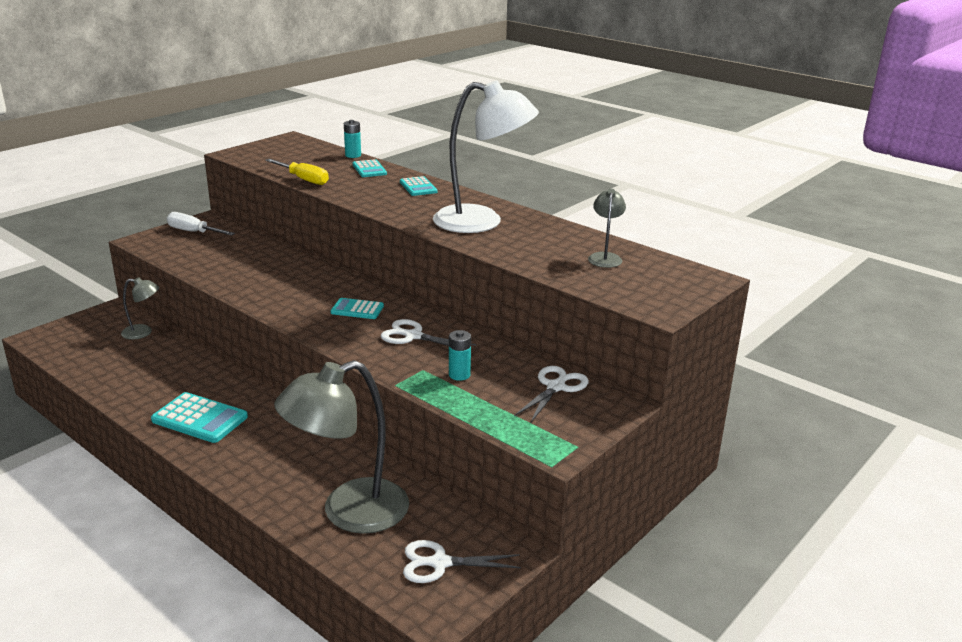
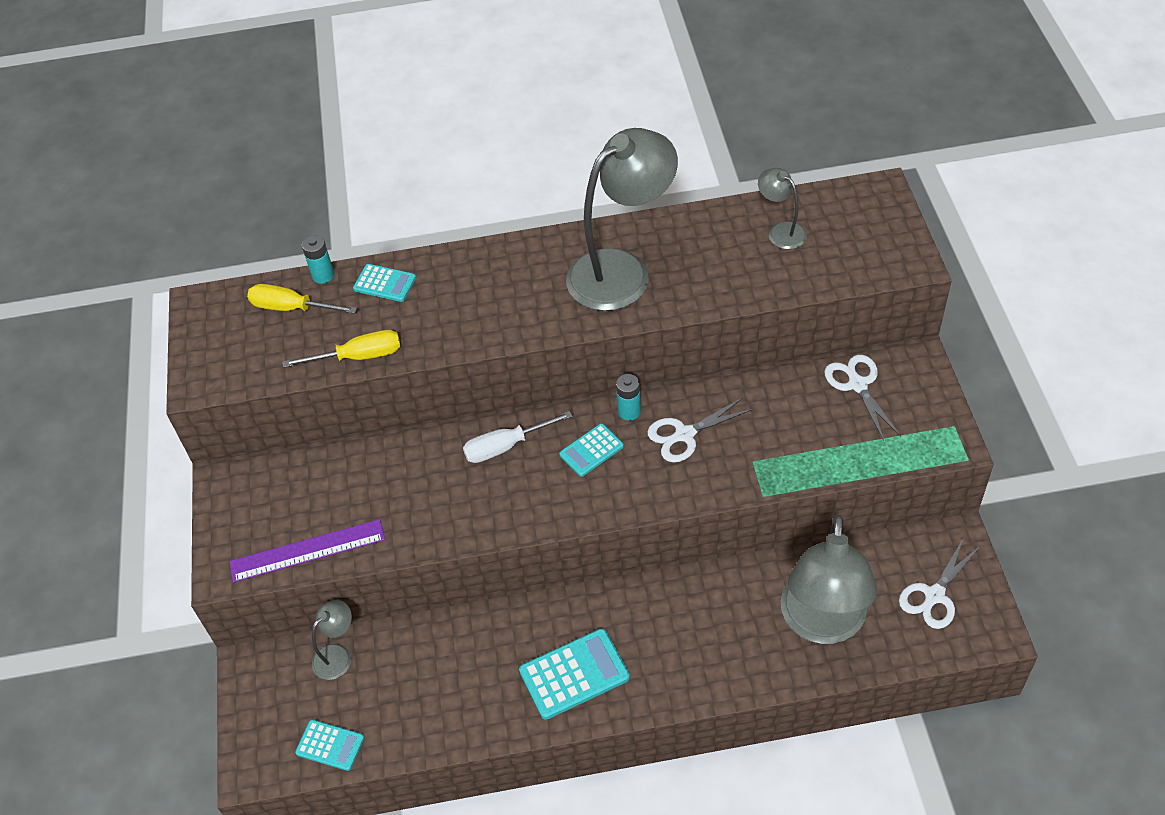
camera: 45 degrees left, 25 degrees up
white screwdriver [167,212,235,236] -> white screwdriver moved to [463,411,573,463]
turquoise calculator [400,176,438,196] -> turquoise calculator moved to [295,719,364,771]
white lamp [433,80,539,233] -> grey lamp [566,128,678,311]
turquoise battery [449,330,471,381] -> turquoise battery moved to [616,374,641,421]
none -> purple ruler [230,519,385,583]
none -> yellow screwdriver [247,284,357,314]

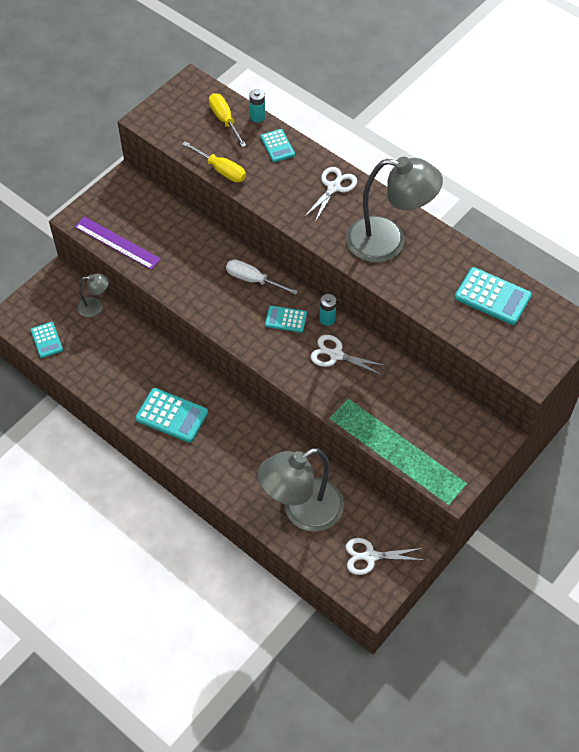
camera: 45 degrees right, 5 degrees up
grey lamp [758,168,807,249] -> turquoise calculator [455,267,532,325]
white scissors [824,355,901,441] -> white scissors moved to [304,167,357,222]

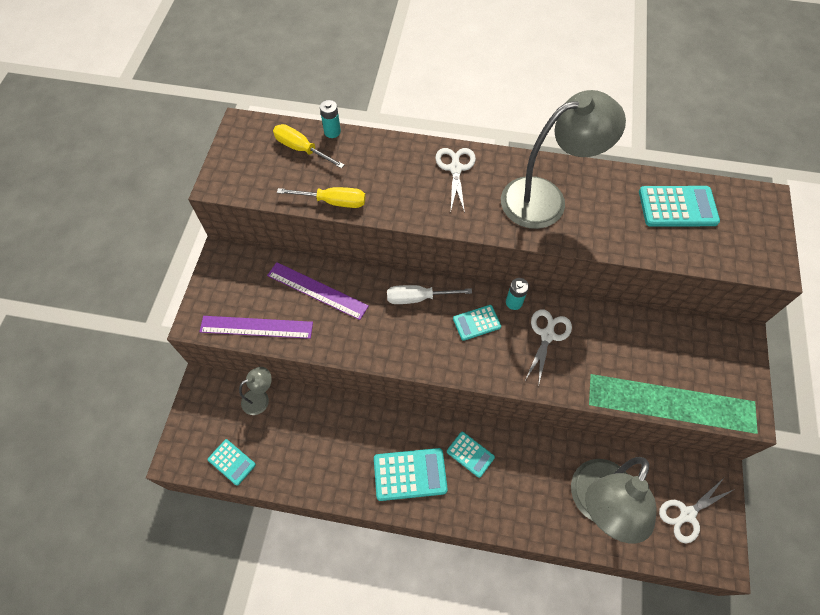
camera: 30 degrees left, 5 degrees up
turquoise calculator [260,129,295,162] -> turquoise calculator moved to [447,432,495,478]
white scissors [310,335,387,376] -> white scissors turned 120 degrees clockwise [525,309,572,387]
none -> purple ruler [267,262,369,320]

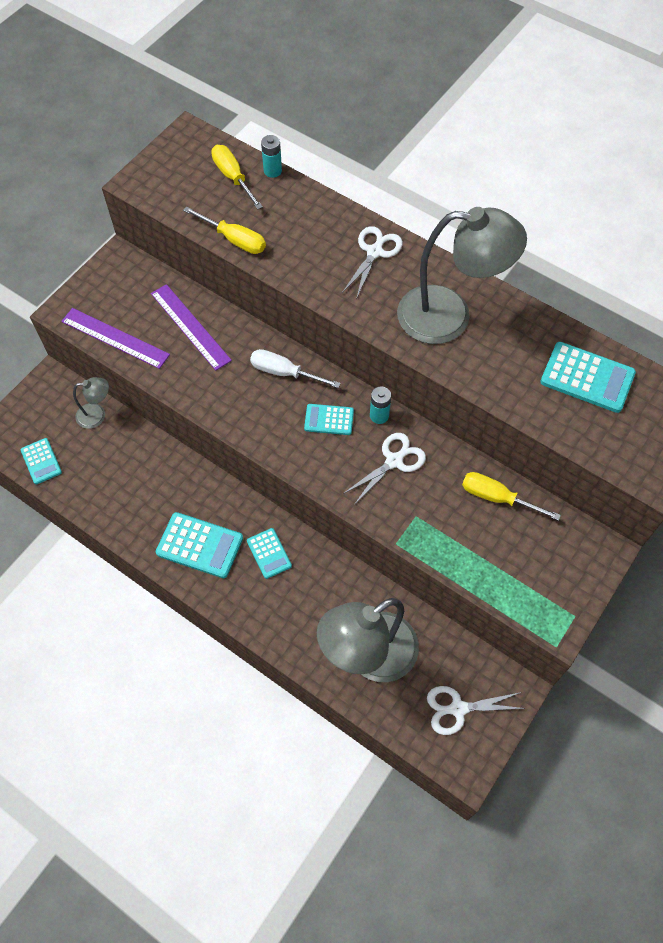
camera: 25 degrees right, 0 degrees up
none -> yellow screwdriver [462,472,561,521]

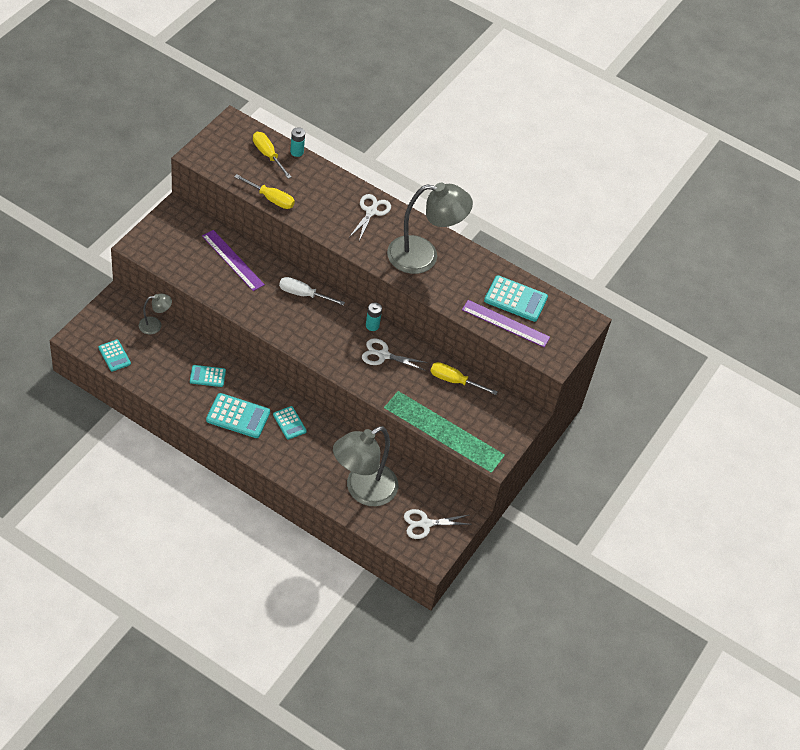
camera: 10 degrees left, 10 degrees down
purple ruler [61,308,170,369] -> purple ruler moved to [462,300,550,347]
turquoise calculator [304,404,354,435] -> turquoise calculator moved to [190,365,226,387]
white scissors [343,433,426,505] -> white scissors turned 120 degrees counterclockwise [362,338,428,371]

